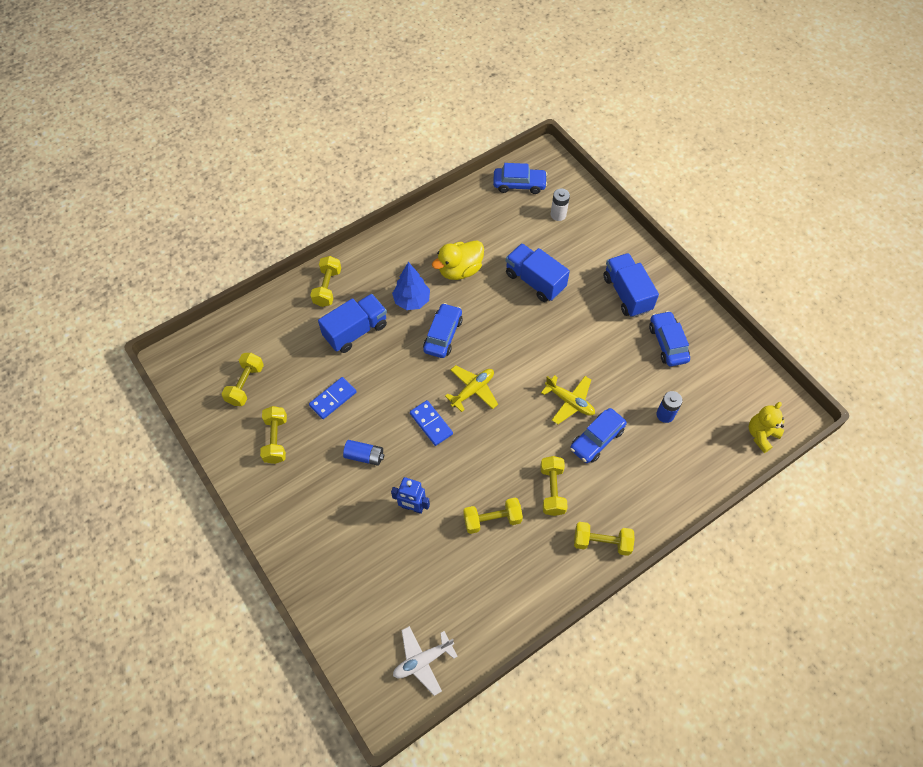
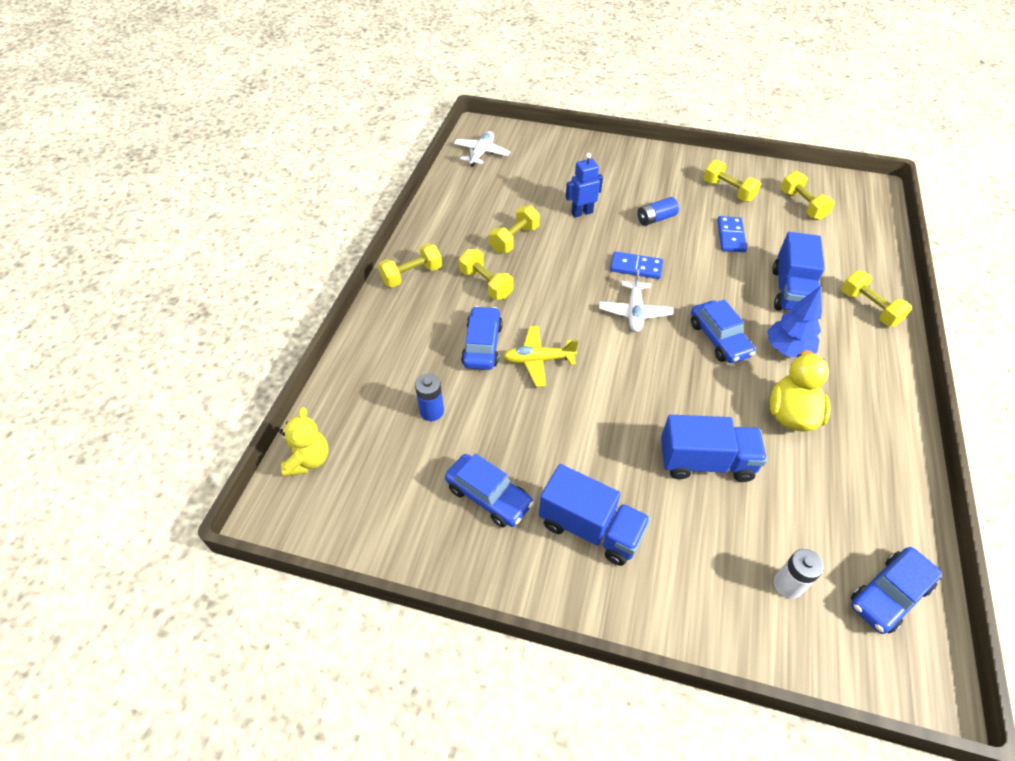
camera: 140 degrees right, 10 degrees down
yellow plane [445,365,498,412] -> white plane [599,269,673,332]

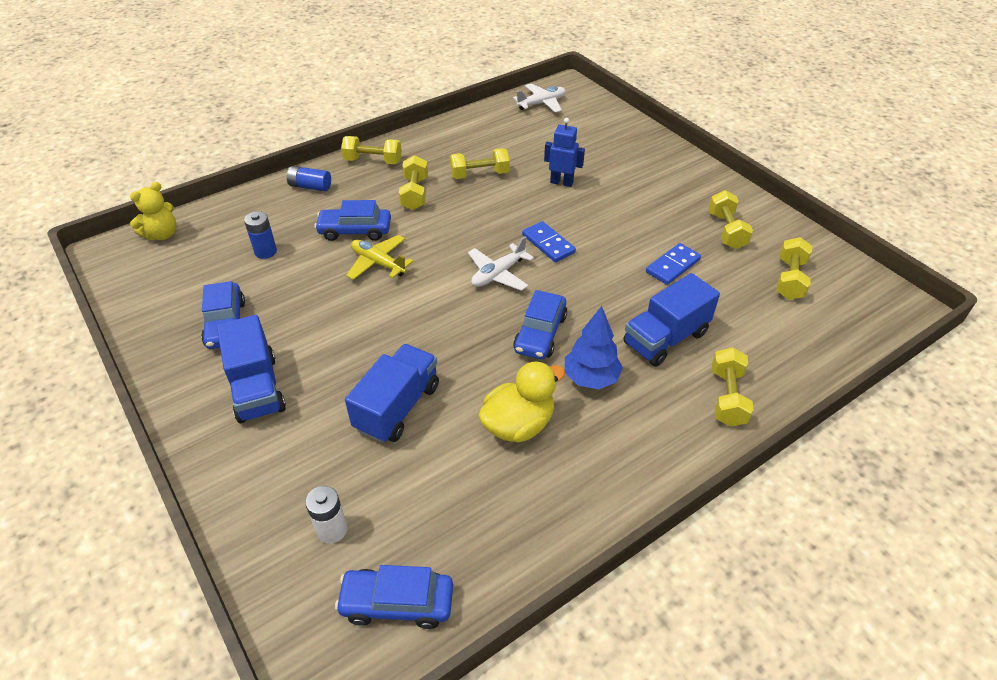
camera: 40 degrees right, 5 degrees down
blue car [461,306,503,370] -> blue car turned 135 degrees counterclockwise [315,200,391,241]
blue battery [637,197,679,226] -> blue battery moved to [287,166,331,191]
blue truck [661,415,767,482] -> blue truck turned 105 degrees counterclockwise [345,344,439,443]

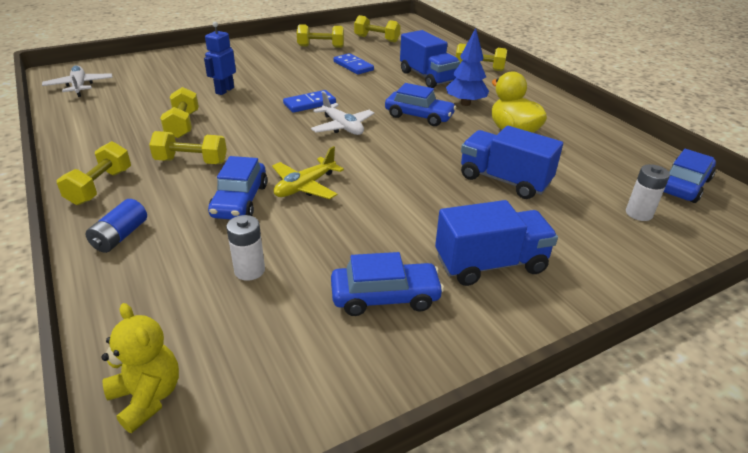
camera: 85 degrees left, 10 degrees down
blue battery [244,211,277,259] -> white battery [226,215,265,281]
blue car [335,565,453,629] -> blue car turned 150 degrees counterclockwise [664,149,716,203]

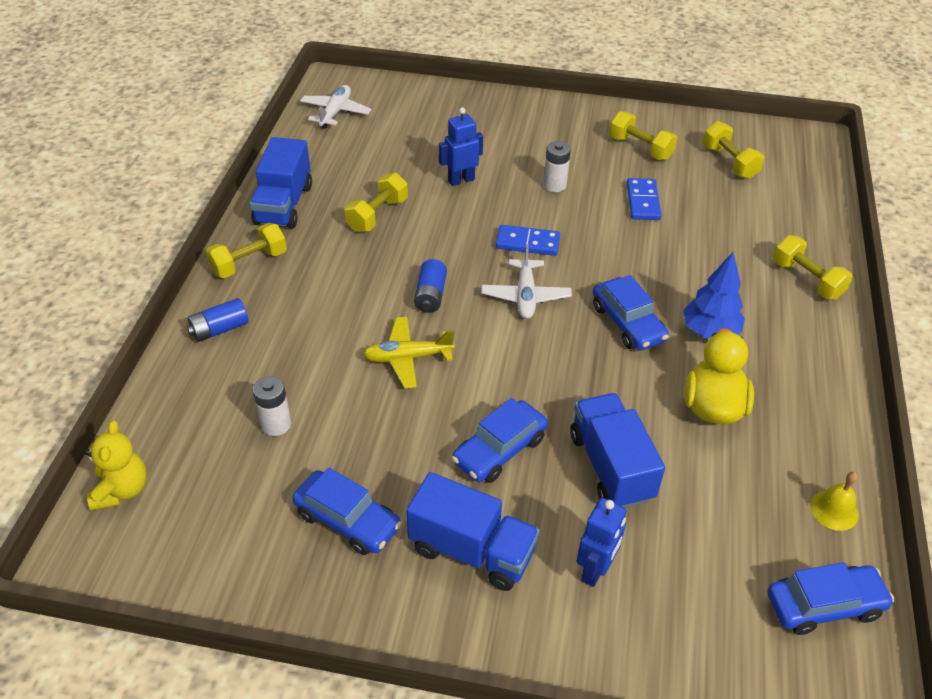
camera: 40 degrees right, 10 degrees up
yellow dumbbell [149,131,227,164] -> none
blue car [208,156,267,219] -> blue car moved to [452,398,548,483]
blue truck [400,30,460,88] -> blue truck moved to [250,137,312,228]
white battery [626,164,670,221] -> white battery moved to [543,141,571,192]
none -> blue battery [414,259,447,313]
none -> blue robot [577,498,626,587]
none -> yellow bell [810,472,859,531]

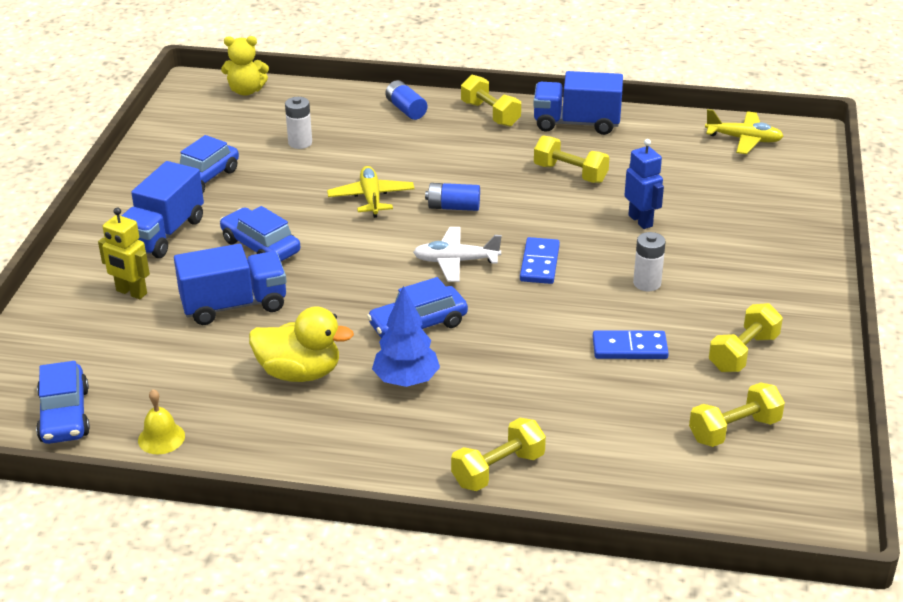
camera: 90 degrees right, 10 degrees down
white plane [300,85,371,129] -> yellow plane [705,109,784,154]
blue robot [577,498,626,587] -> yellow robot [98,208,150,299]

